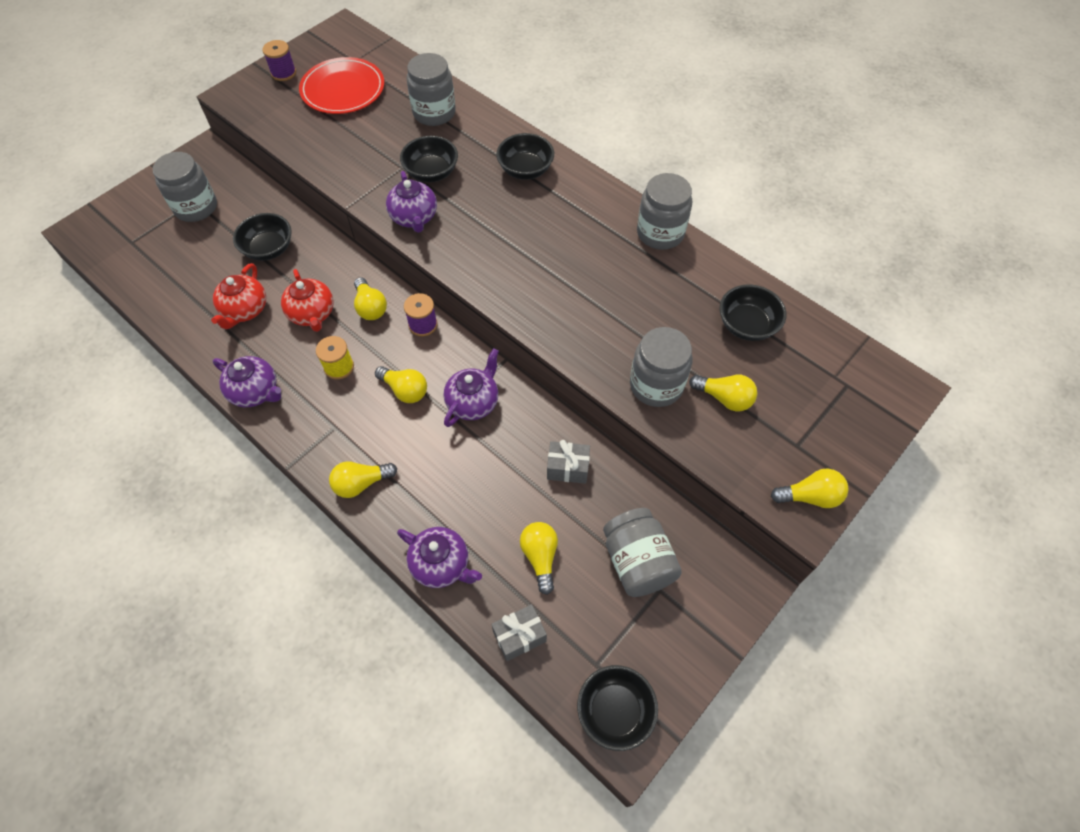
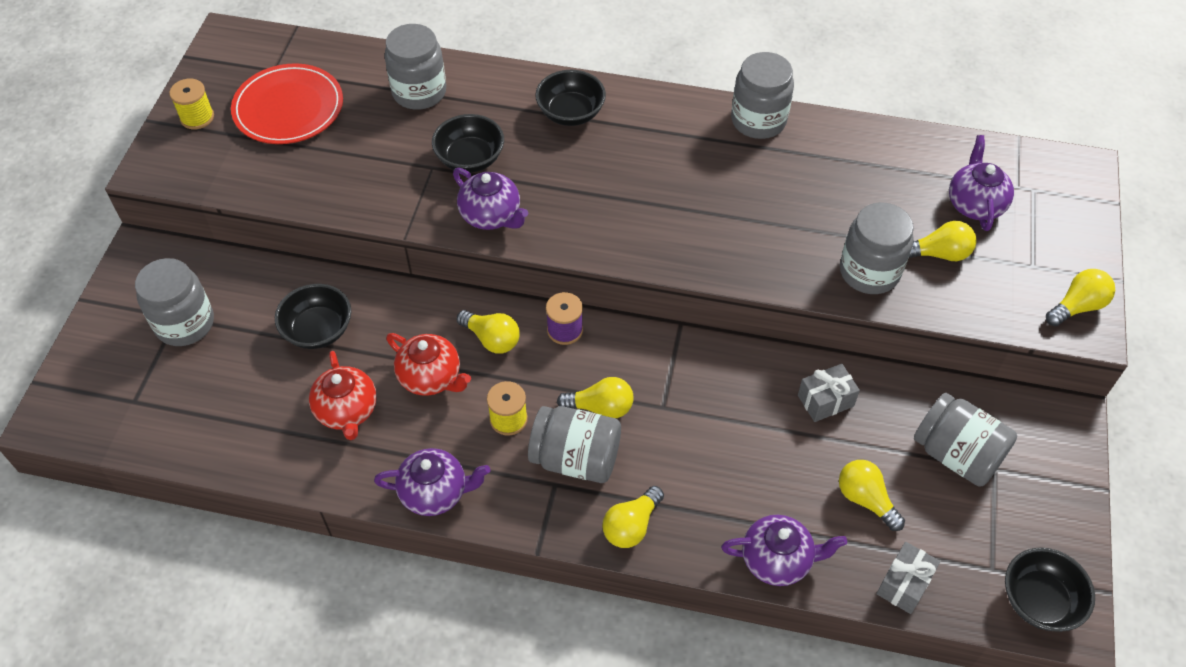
camera: 30 degrees left, 5 degrees down
purple spool [262,40,296,81] -> yellow spool [169,79,214,129]
purple teapot [444,348,499,427] -> purple teapot moved to [949,135,1014,231]
black bowl [720,284,786,341] -> none
none -> grey jar [528,406,621,483]

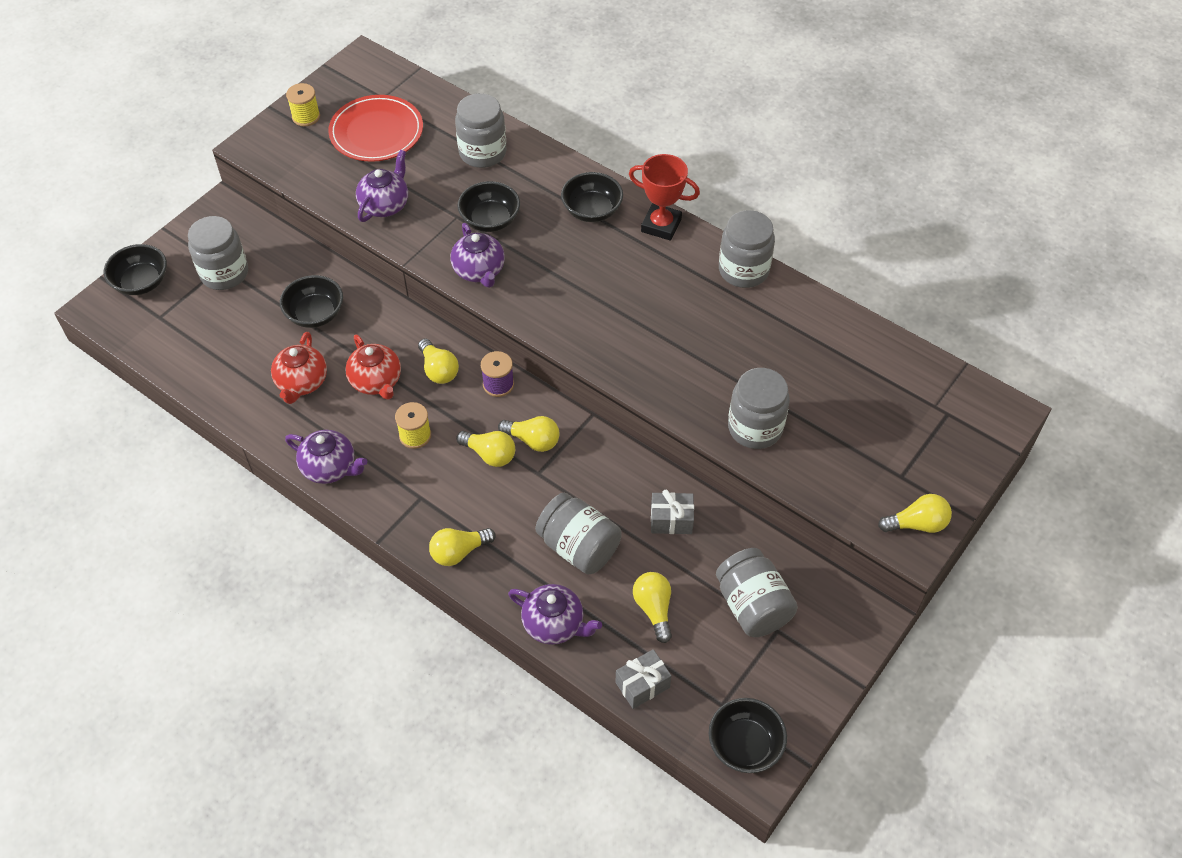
camera: 25 degrees right, 0 degrees up
grey jar [528,406,621,483] -> grey jar moved to [535,493,622,574]
yellow light bulb [909,221,977,261] -> yellow light bulb moved to [498,416,559,452]
purple teapot [949,135,1014,231] -> purple teapot moved to [356,149,408,222]
none -> black bowl [104,244,167,295]
none -> red trophy [629,154,700,241]

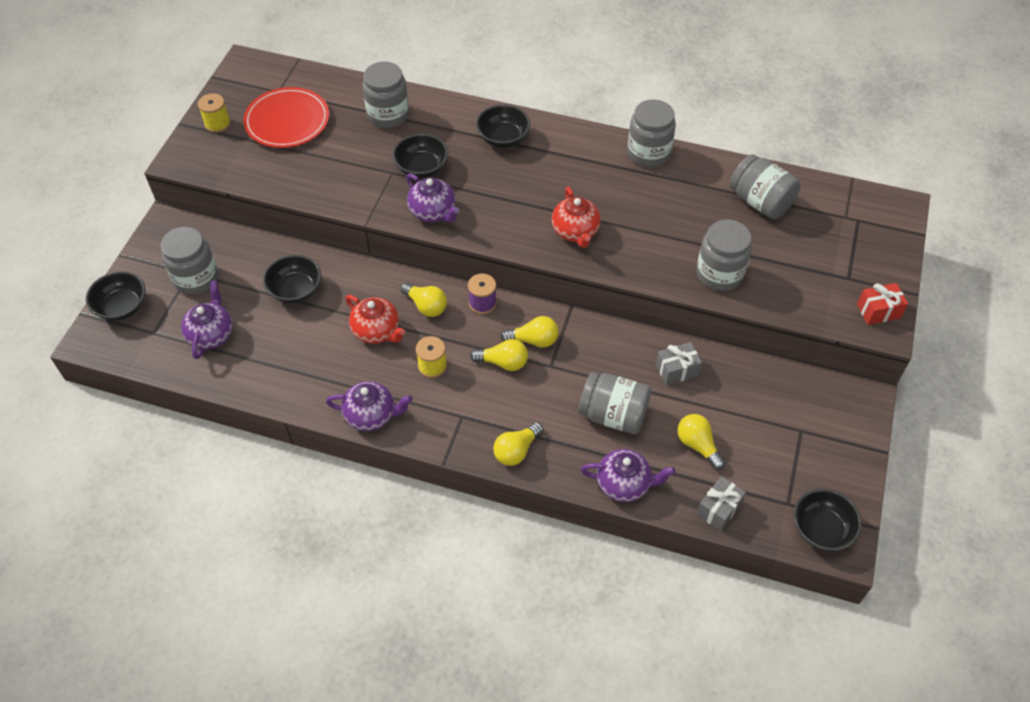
camera: 20 degrees left, 0 degrees up
red teapot [271,332,327,404] -> red teapot moved to [552,187,601,248]
purple teapot [356,149,408,222] -> purple teapot moved to [181,281,233,359]
red trophy [629,154,700,241] -> none
grey jar [716,548,798,637] -> grey jar moved to [730,154,801,219]
yellow light bulb [878,494,952,533] -> red gift [857,283,908,325]

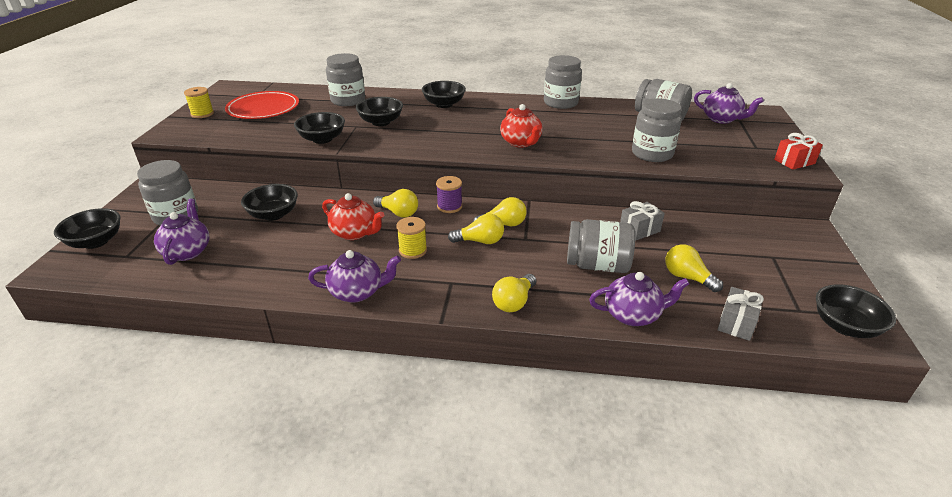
camera: 10 degrees left, 20 degrees down
purple teapot [406,173,459,223] -> purple teapot moved to [694,83,764,124]
none -> black bowl [294,112,345,144]

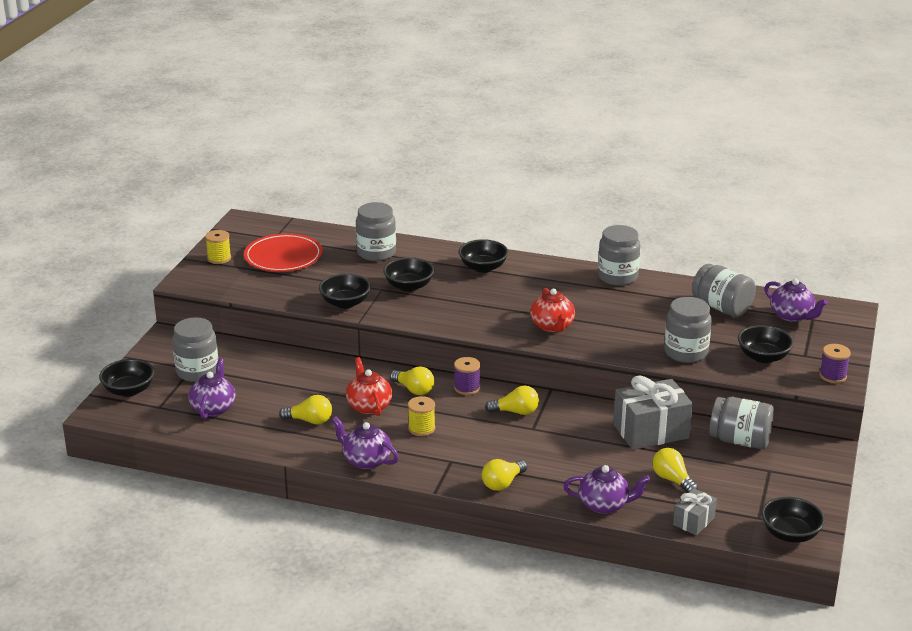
camera: 10 degrees right, 5 degrees down
black bowl [241,184,298,221] -> black bowl moved to [738,325,794,363]
purple teapot [308,250,401,303] -> purple teapot turned 150 degrees counterclockwise [332,416,399,469]
red teapot [322,193,384,240] -> red teapot turned 150 degrees counterclockwise [346,357,392,416]
yellow light bulb [448,214,504,244] -> yellow light bulb moved to [279,395,332,424]
grey jar [567,219,635,273] -> grey jar moved to [709,397,774,449]
grey gift [620,201,665,241] -> grey gift [613,375,693,450], size x1.88
red gift [774,133,823,170] -> purple spool [819,344,851,383]

